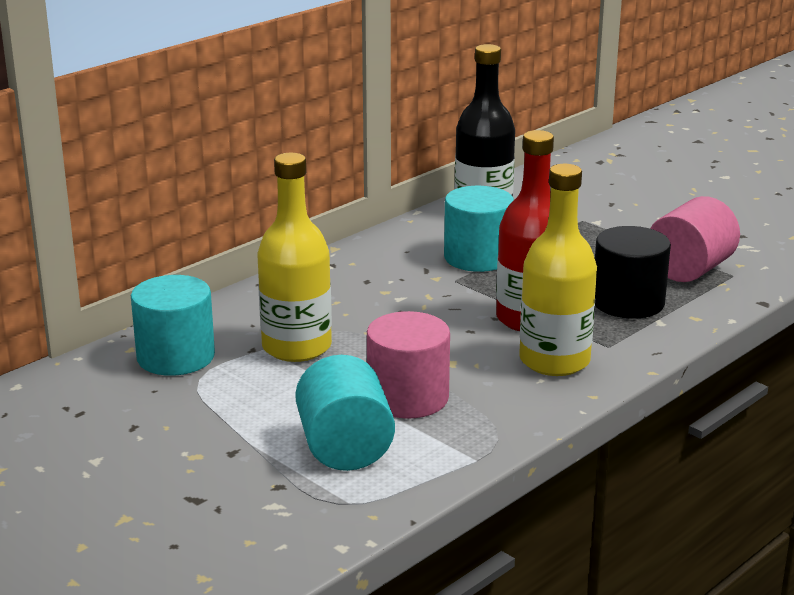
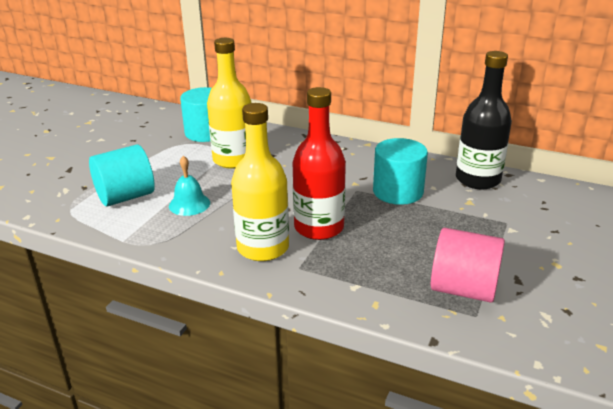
camera: 70 degrees right, 5 degrees up
pink cylinder [367,311,450,419] -> turquoise bell [169,156,210,216]
black cylinder [595,226,671,318] -> none

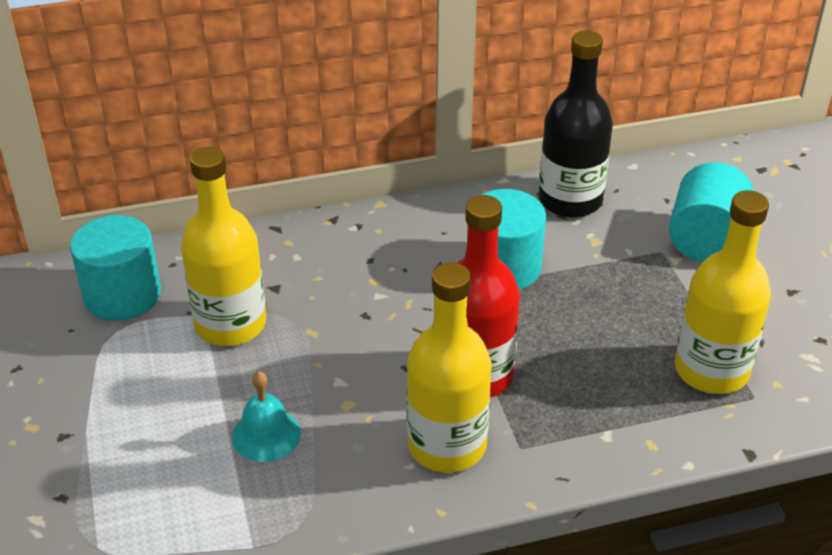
camera: 40 degrees left, 10 degrees up
turquoise cylinder [89,144,155,206] -> turquoise cylinder moved to [669,163,754,262]
pink cylinder [431,228,505,303] -> yellow bottle [675,190,771,394]

